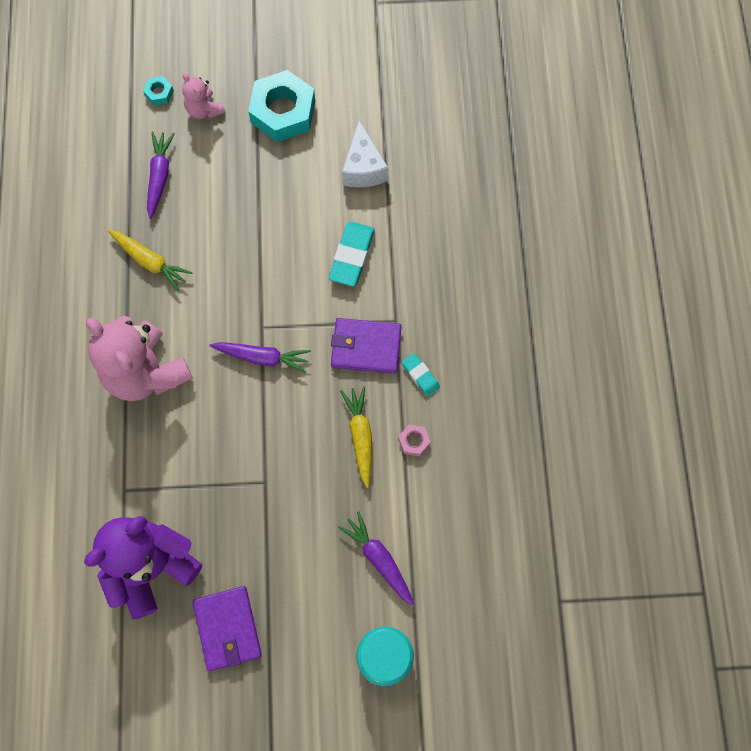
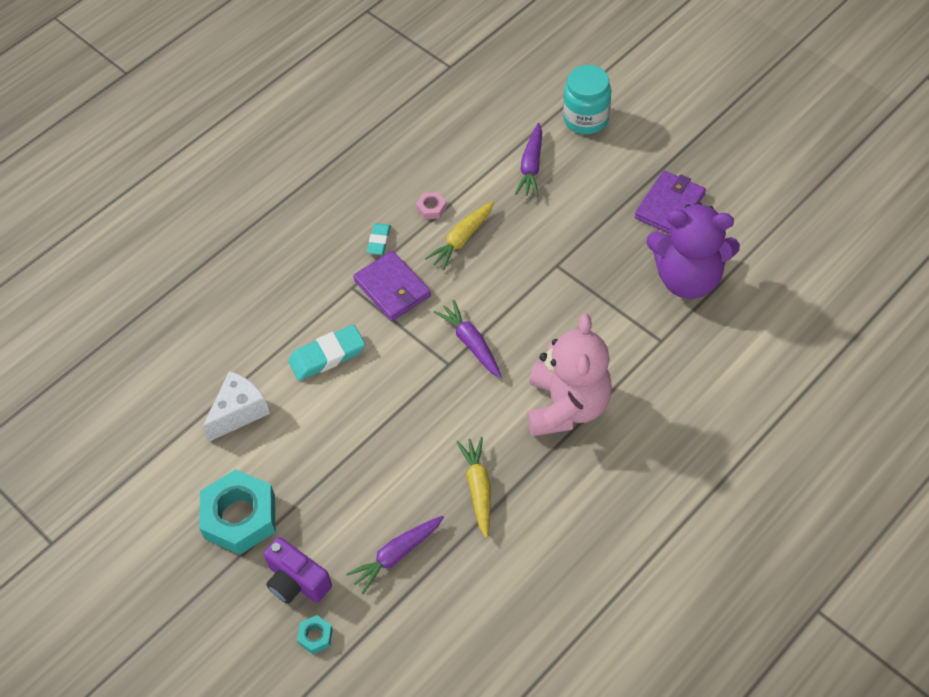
camera: 130 degrees left, 15 degrees down
pink teddy bear [182,73,225,119] -> purple camera [264,537,332,604]

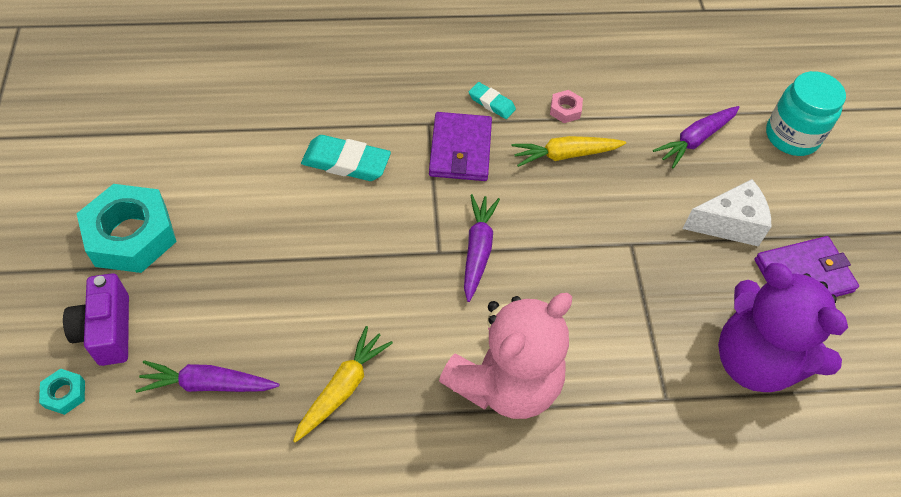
camera: 35 degrees right, 0 degrees up
white cheese [202,371,270,442] -> white cheese moved to [683,179,771,247]
turquoise eraser [367,223,391,255] -> turquoise eraser turned 75 degrees clockwise [469,82,516,119]

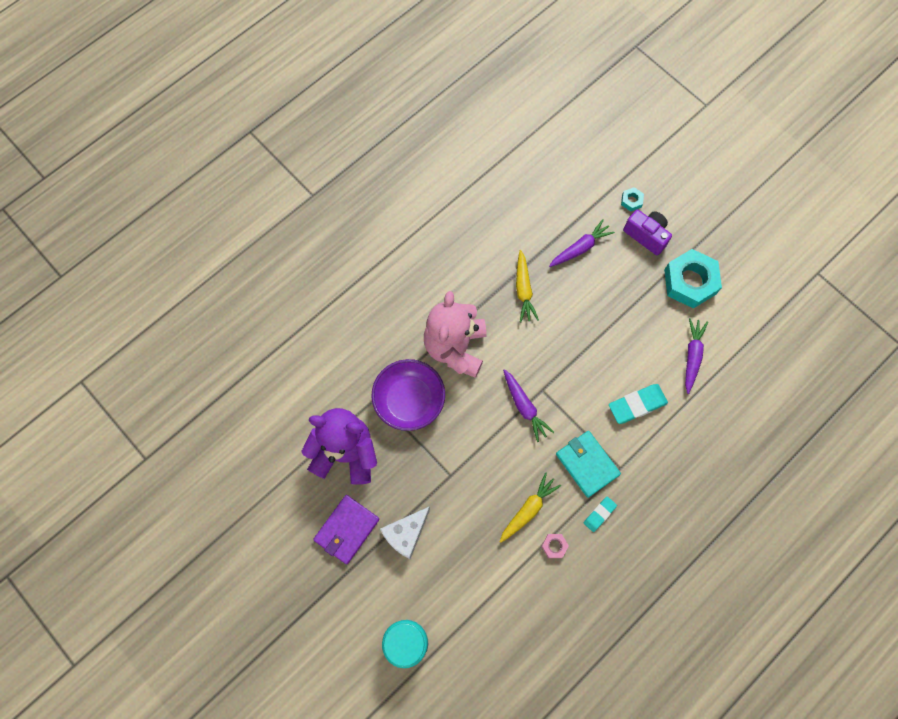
camera: 145 degrees right, 15 degrees up
purple wallet [429,112,492,181] -> turquoise wallet [556,431,621,498]
turquoise eraser [469,82,516,119] -> turquoise eraser turned 45 degrees counterclockwise [584,497,617,532]
purple carrot [653,106,740,168] -> purple carrot moved to [685,318,708,394]
none -> purple bowl [371,359,445,431]

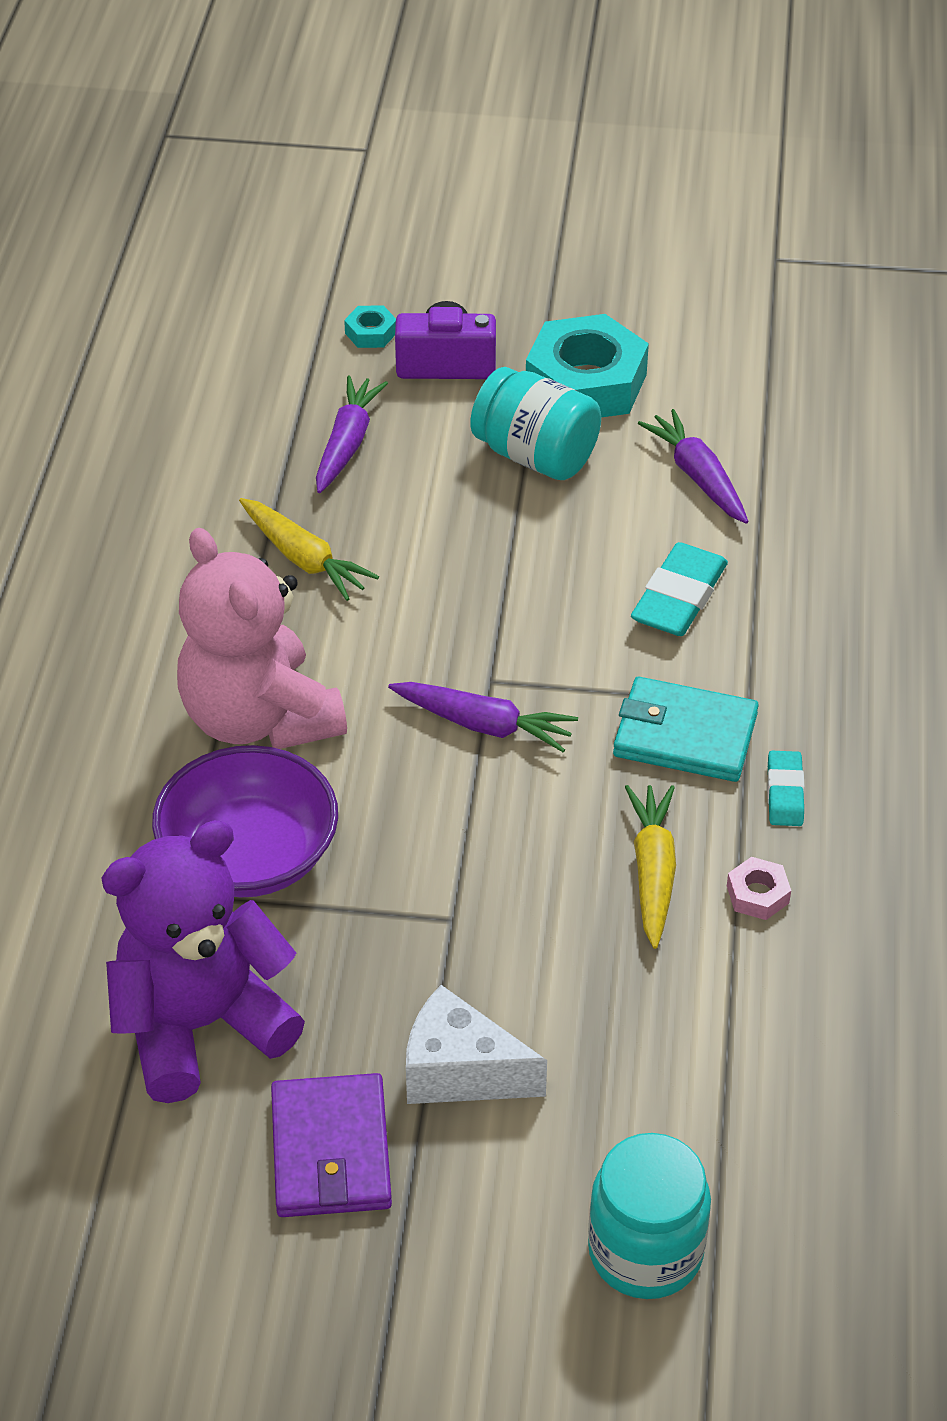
camera: 40 degrees left, 25 degrees down
white cheese [380,506,430,559] -> white cheese turned 105 degrees clockwise [406,985,547,1104]
none -> turquoise jar [470,367,601,480]

